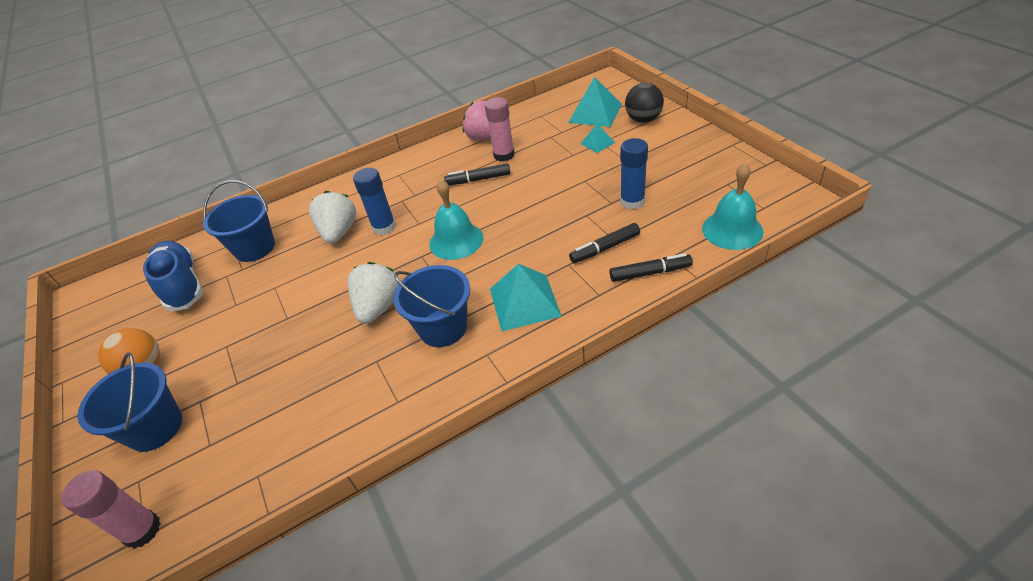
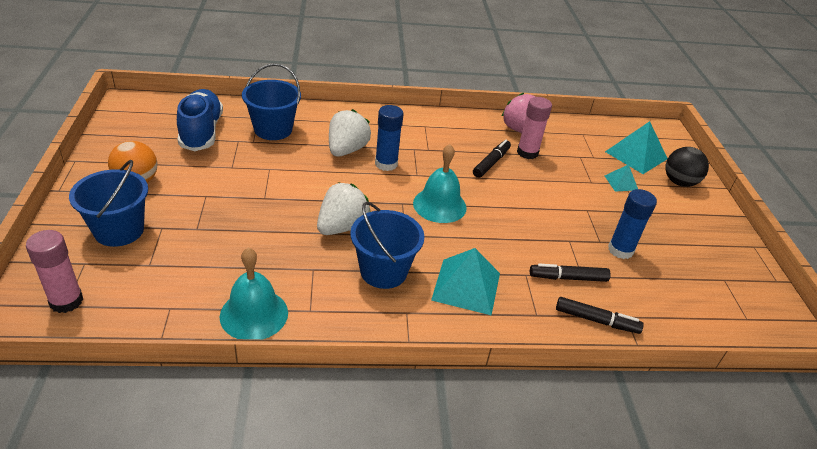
camera: 15 degrees right, 5 degrees down
black marker [444,163,510,185] -> black marker turned 105 degrees clockwise [473,140,511,178]
turquoise bell [702,163,764,250] -> turquoise bell moved to [220,248,288,339]

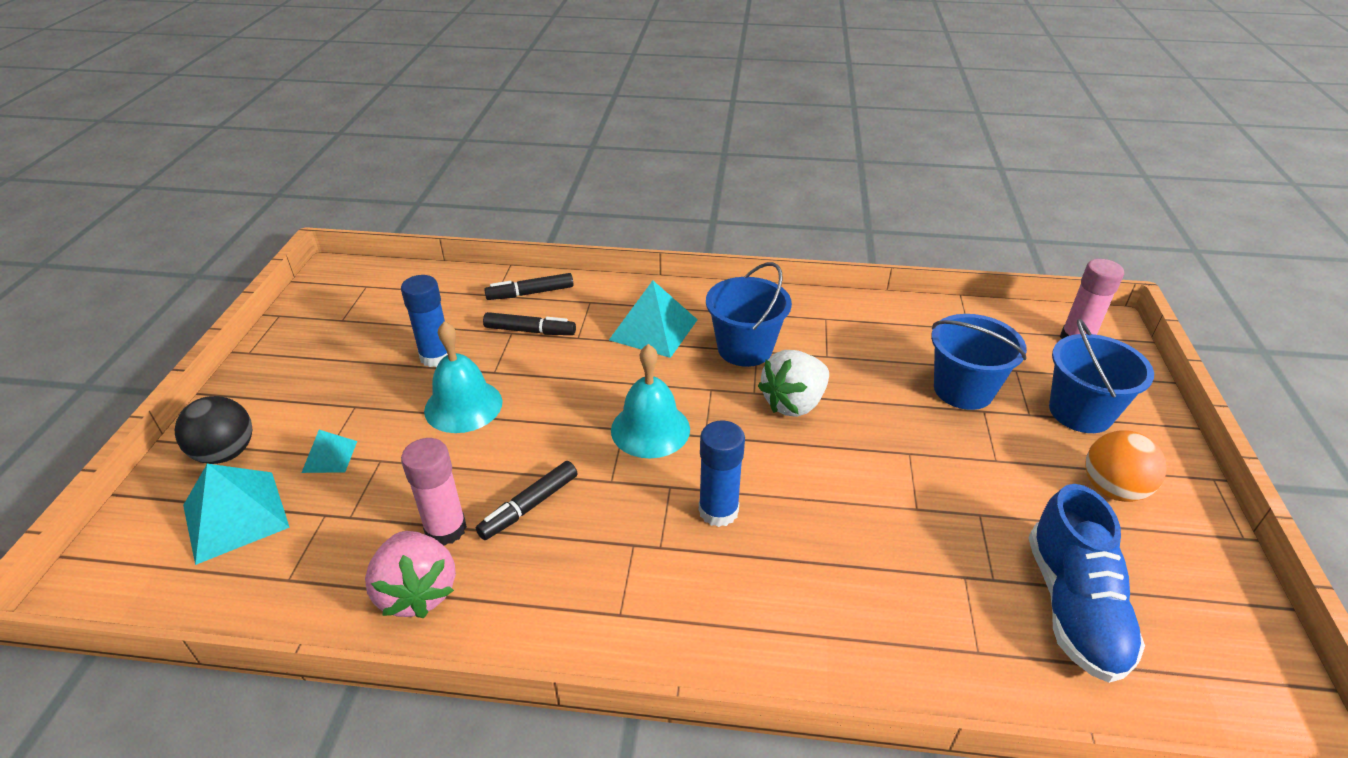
camera: 165 degrees left, 0 degrees up
turquoise bell [220,248,288,339] -> turquoise bell moved to [424,321,502,433]
blue bucket [242,63,301,140] -> blue bucket moved to [931,314,1027,410]
white strawberry [329,109,371,157] -> none
black marker [556,297,644,334] -> black marker turned 45 degrees counterclockwise [484,273,573,300]

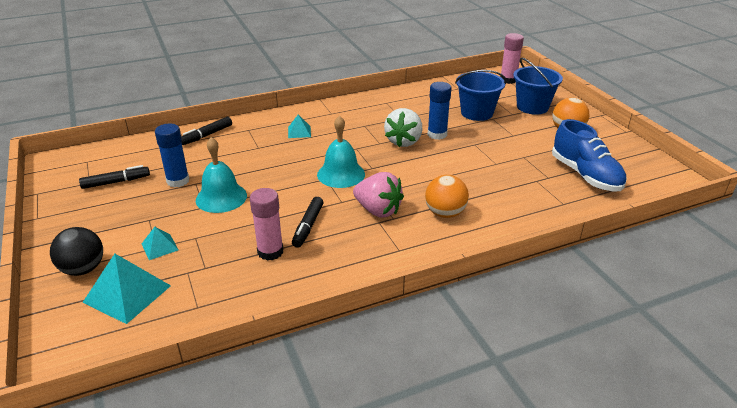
camera: 30 degrees left, 5 degrees down
pink strawberry [365,531,456,618] -> pink strawberry moved to [353,172,404,218]
black marker [483,312,576,335] -> black marker moved to [79,165,150,189]
turquoise pyramid [609,280,698,358] -> turquoise pyramid [288,114,311,138], size x0.54
blue glue stick [699,420,745,527] -> blue glue stick moved to [428,82,452,140]
blue bucket [706,262,792,367] -> none
none -> orange ball [425,175,469,218]

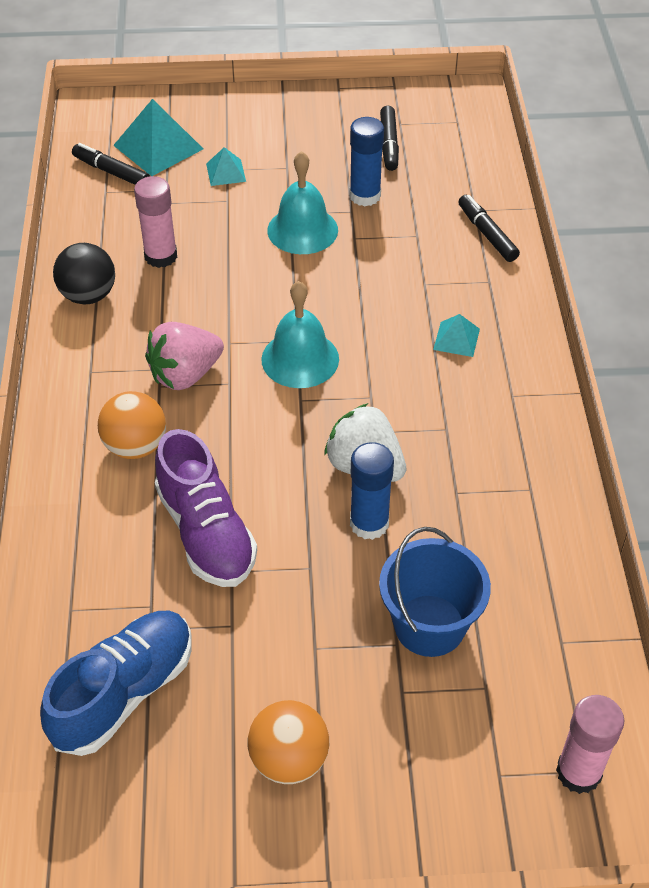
camera: 110 degrees right, 15 degrees up
black ball [50,227,103,276] -> black ball moved to [53,243,115,304]
black marker [292,197,324,248] -> black marker moved to [72,143,150,185]
blue bucket [513,57,563,115] -> none
blue shoe [552,119,627,191] -> blue shoe turned 135 degrees clockwise [40,611,192,756]
none -> purple shoe [155,429,257,587]

